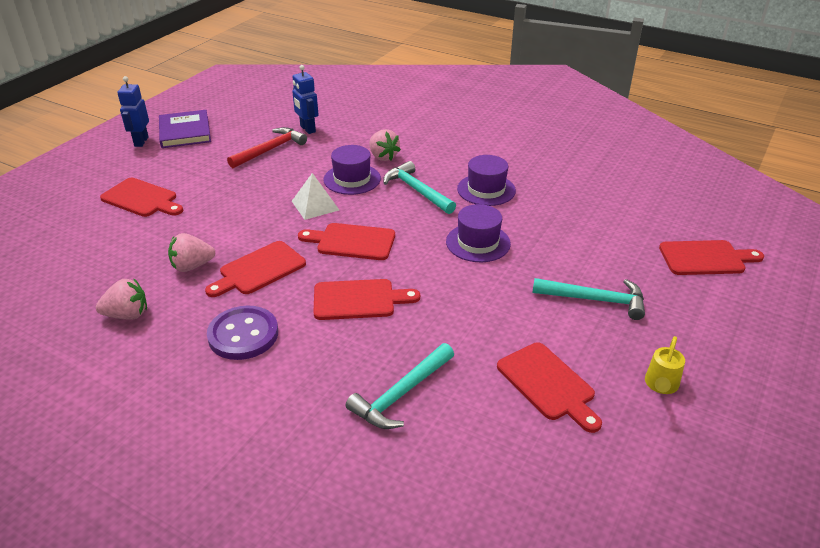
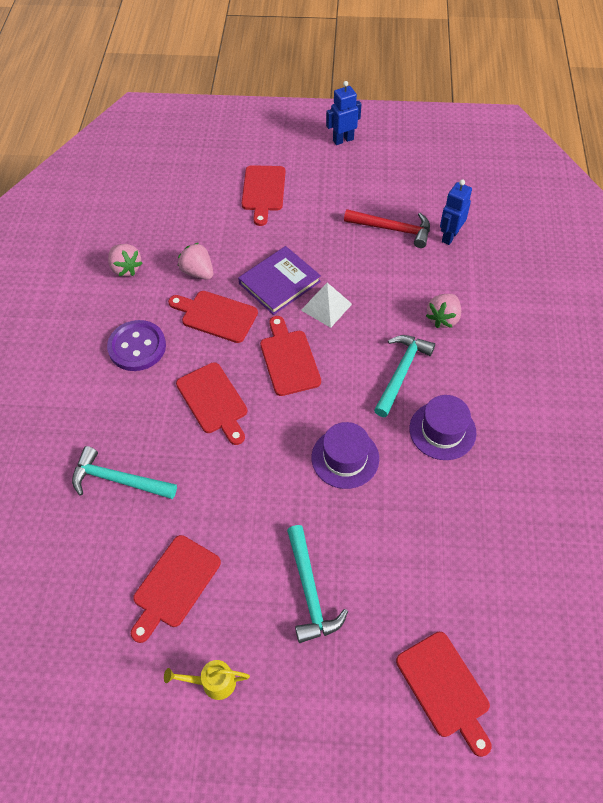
camera: 65 degrees right, 20 degrees up
purple book [159,110,211,148] -> purple book moved to [238,246,321,315]
purple hat [323,145,381,195] -> none

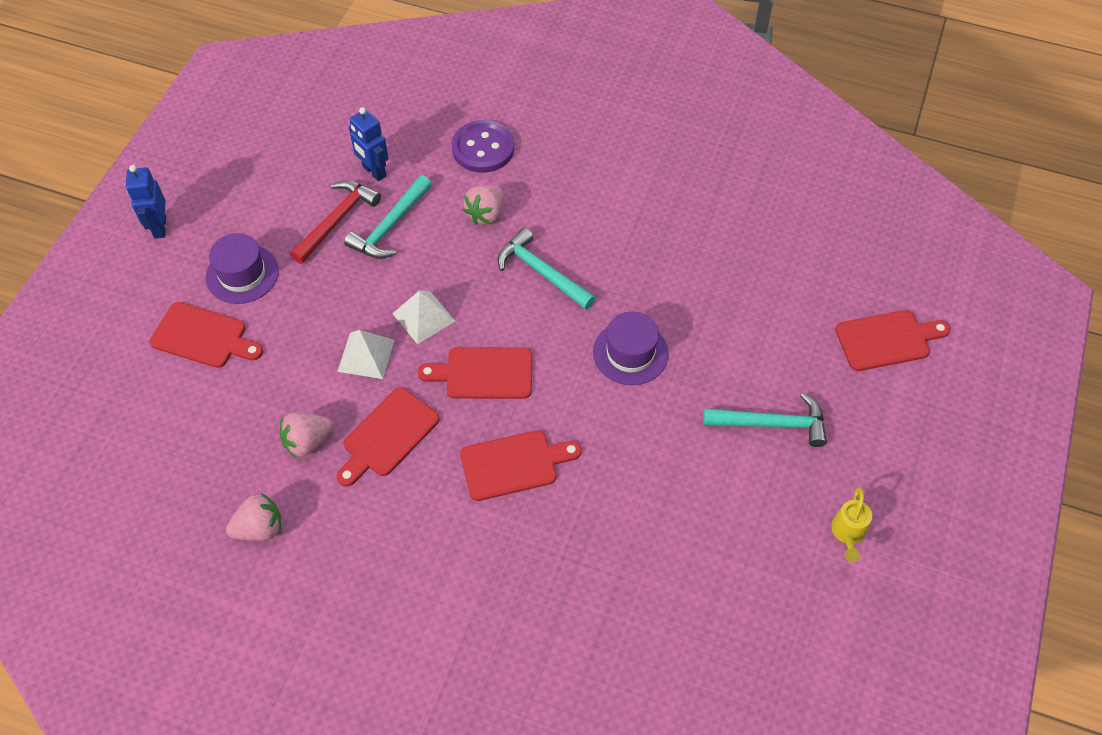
camera: 75 degrees left, 0 degrees up
turquoise hammer [72,446,177,499] -> turquoise hammer moved to [344,175,432,259]
purple button [107,320,166,371] -> purple button moved to [452,120,514,173]
red cutting board [131,535,221,643] -> none
purple book [238,246,321,315] -> white pyramid [337,330,394,379]
purple hat [409,395,477,460] -> purple hat moved to [206,233,279,304]
pink strawberry [426,294,461,328] -> pink strawberry turned 75 degrees clockwise [463,185,503,224]

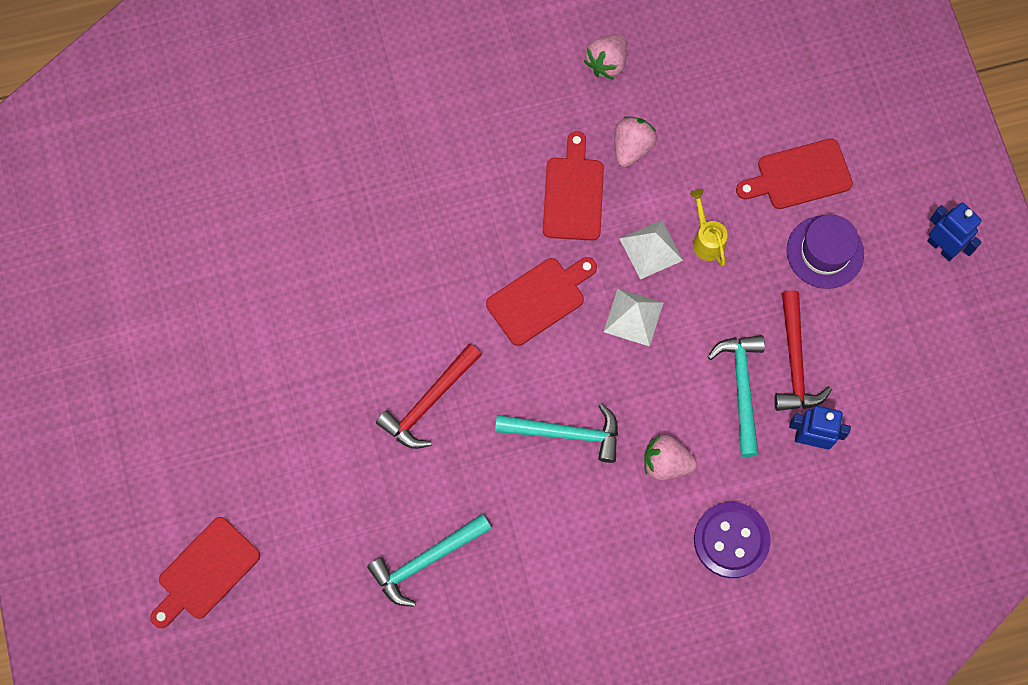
camera: 145 degrees right, 15 degrees up
red cutting board [460,430,582,501] -> none
pink strawberry [463,185,503,224] -> pink strawberry turned 75 degrees counterclockwise [644,435,697,480]
purple hat [593,311,669,385] -> red hammer [376,344,481,449]
turquoise hammer [703,393,827,447] -> turquoise hammer moved to [367,514,492,607]
yellow watering can [831,487,872,562] -> yellow watering can moved to [690,189,728,266]

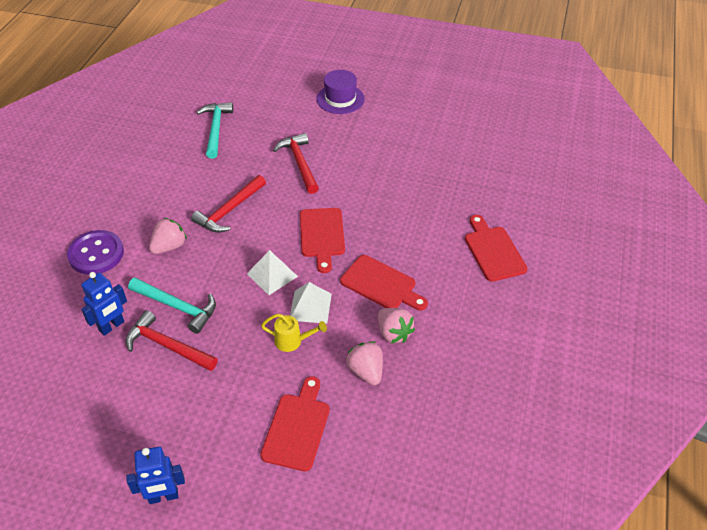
camera: 120 degrees right, 25 degrees down
red cutting board [150,517,260,628] -> red cutting board moved to [465,215,528,282]
turquoise hammer [495,404,618,463] -> red hammer [191,175,266,233]
pink strawberry [584,34,627,79] -> pink strawberry moved to [346,341,383,385]
purple hat [787,215,864,289] -> purple hat moved to [316,70,365,114]

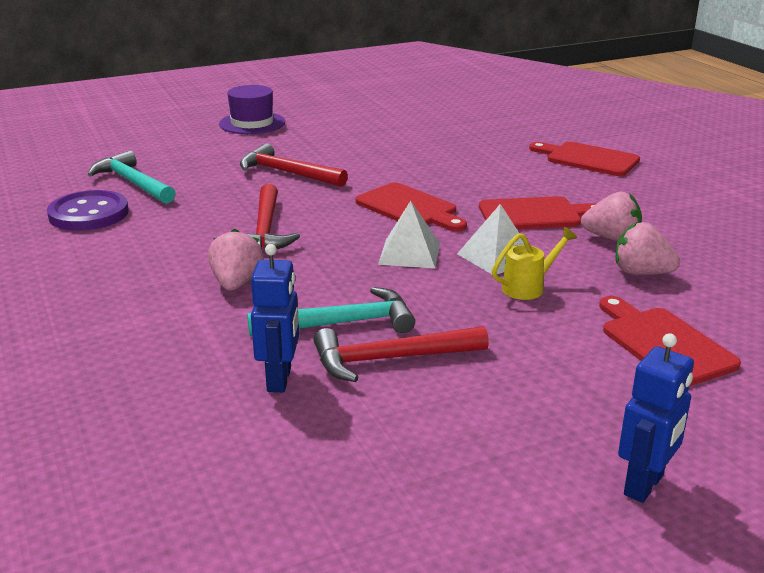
camera: 40 degrees left, 20 degrees down
purple button [67,230,124,275] -> purple button moved to [47,190,129,231]

